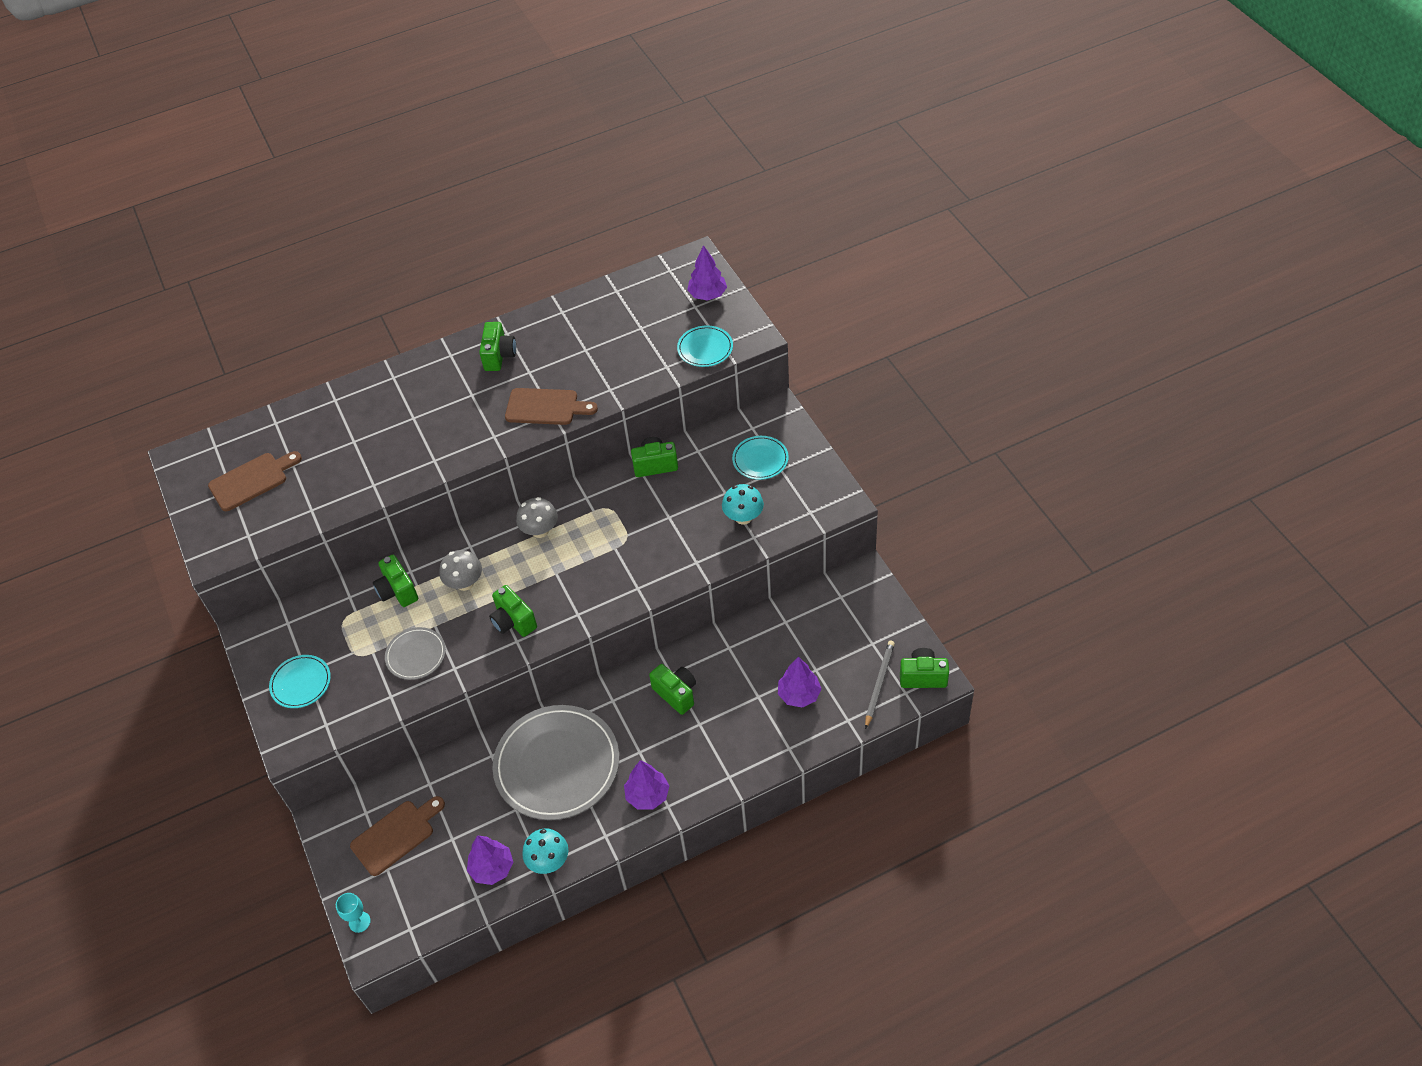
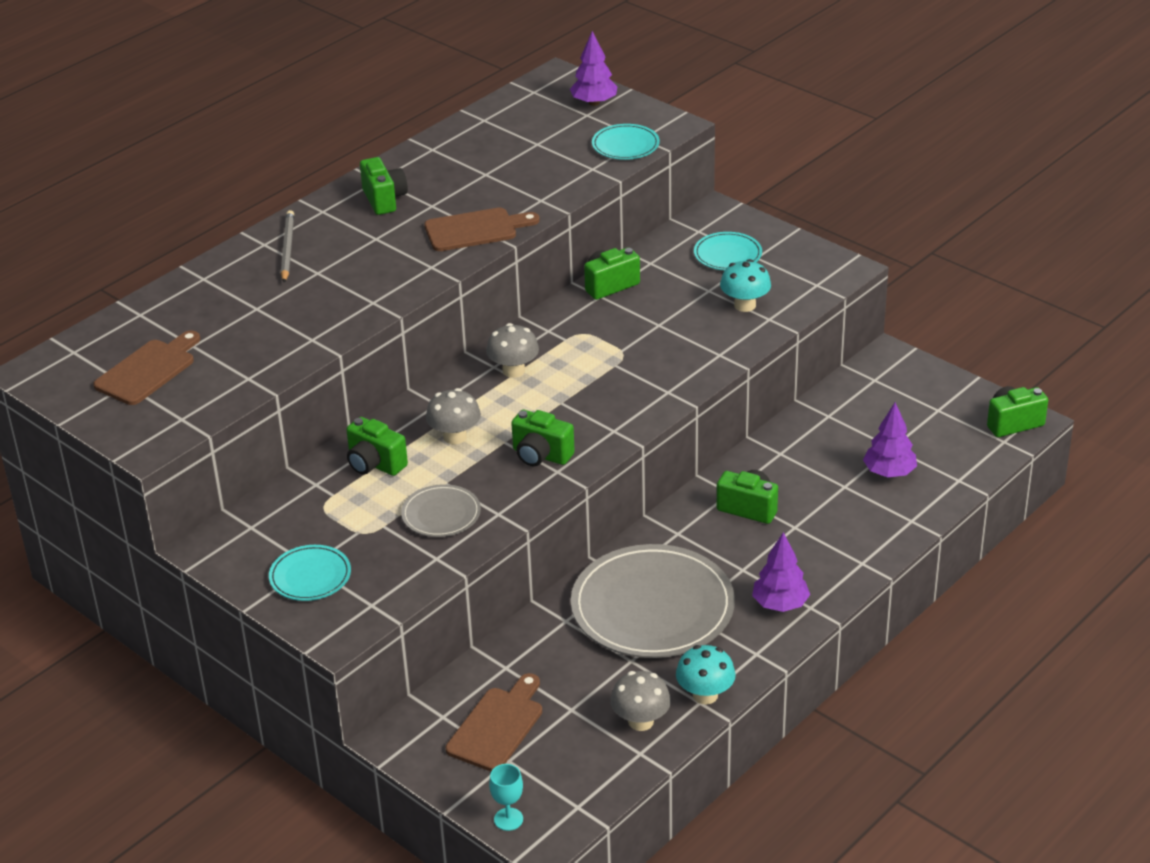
camera: 25 degrees left, 15 degrees down
purple tree [467,835,513,885] -> grey mushroom [611,671,671,731]
grey pencil [865,640,895,729] -> grey pencil moved to [281,210,294,283]

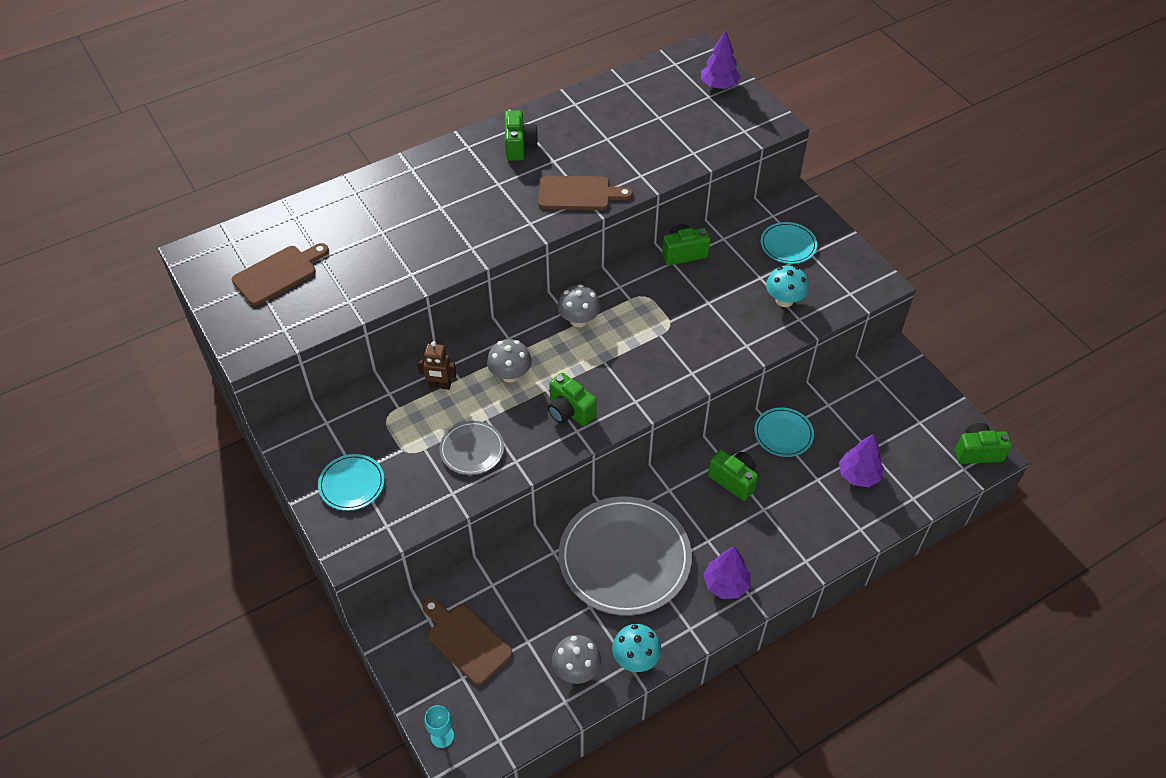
camera: 15 degrees right, 15 degrees up
grey pencil [281,210,294,283] -> none
green camera [346,417,408,476] -> brown robot [417,341,456,390]
brown cutting board [445,673,542,771] -> brown cutting board turned 90 degrees counterclockwise [422,598,513,685]
turquoise plate [592,124,660,160] -> turquoise plate moved to [754,407,814,457]

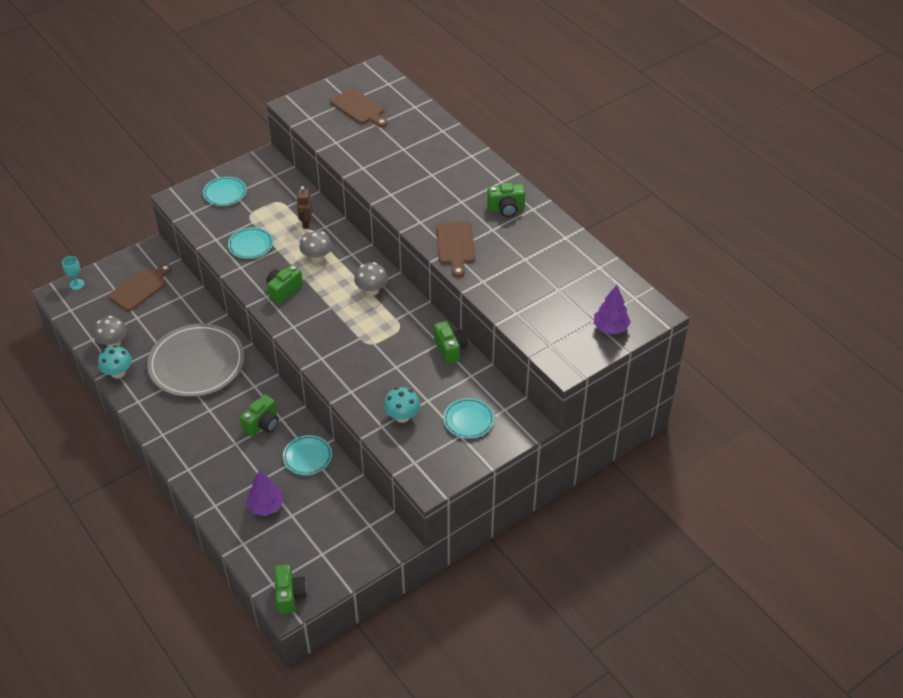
camera: 85 degrees right, 5 degrees down
grey plate [439,421,504,475] -> turquoise plate [228,227,273,259]
purple tree [703,546,751,599] -> none

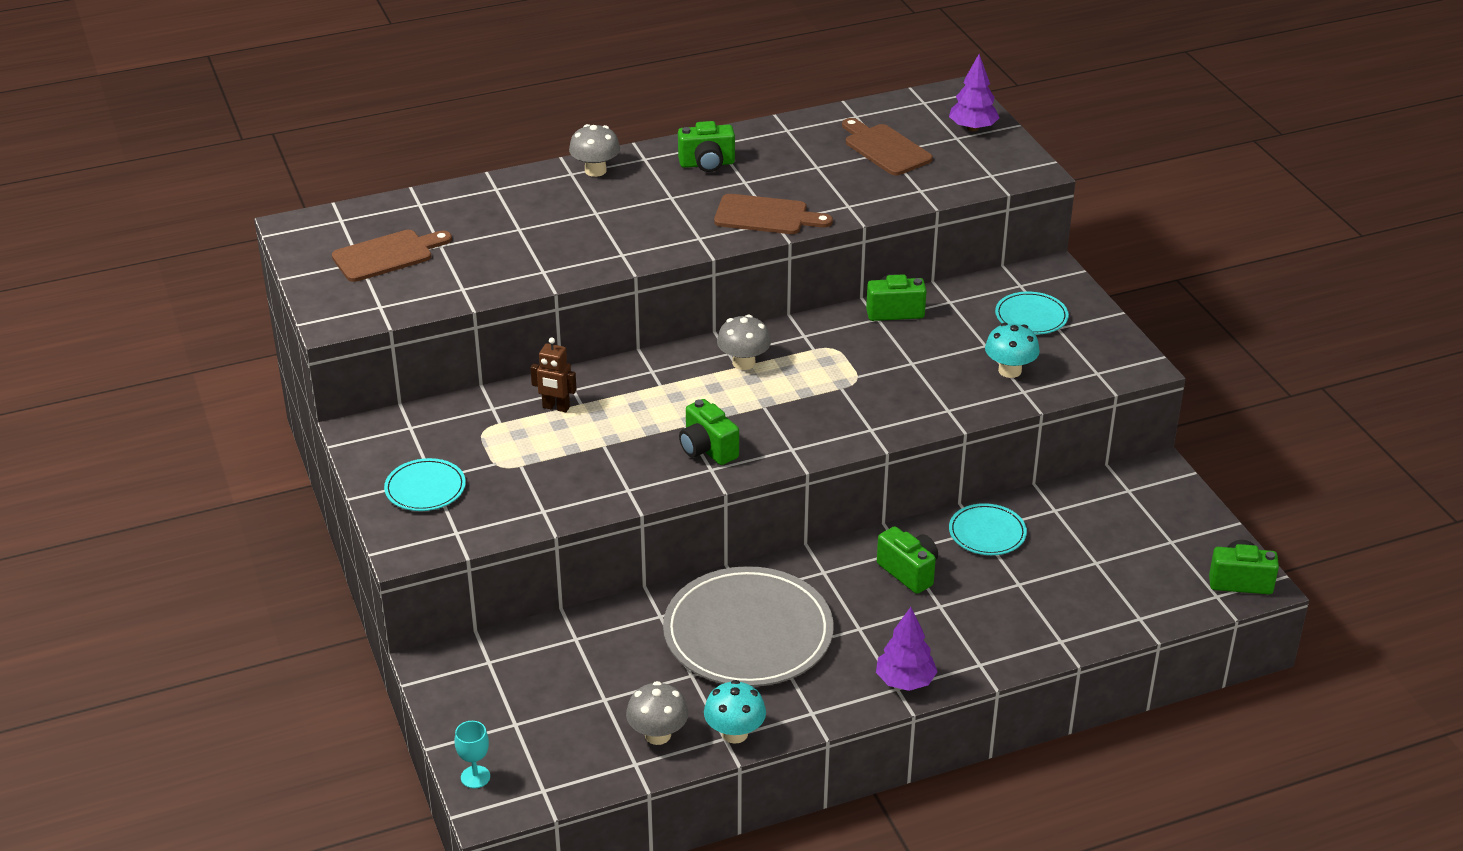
camera: 75 degrees left, 10 degrees down
brown cutting board [108,264,172,311] -> brown cutting board moved to [842,118,933,175]
turquoise plate [228,227,273,259] -> none
purple tree [246,470,284,516] -> purple tree moved to [876,607,938,691]
grey mushroom [299,230,332,263] -> grey mushroom moved to [569,124,620,177]
green camera [487,182,525,217] -> green camera turned 75 degrees clockwise [678,121,735,172]

